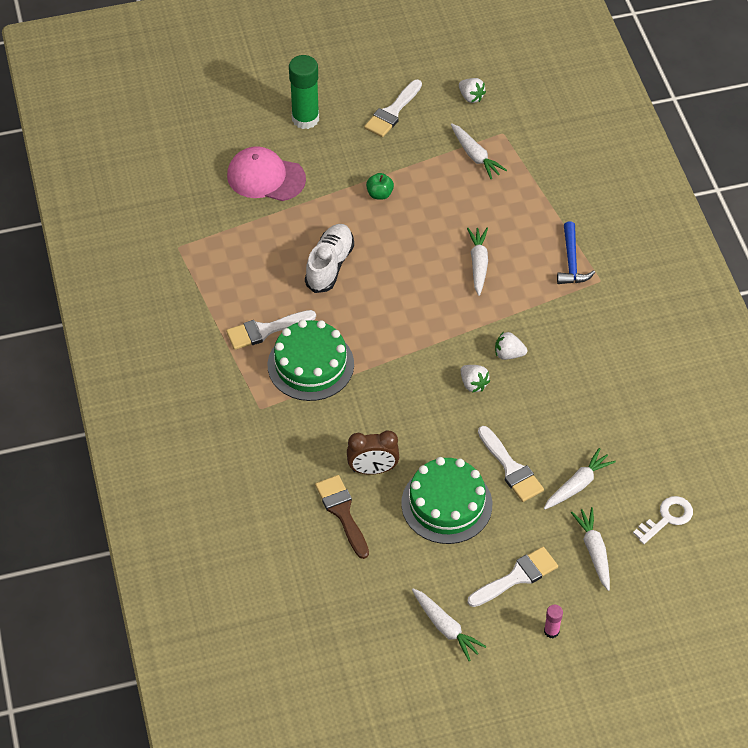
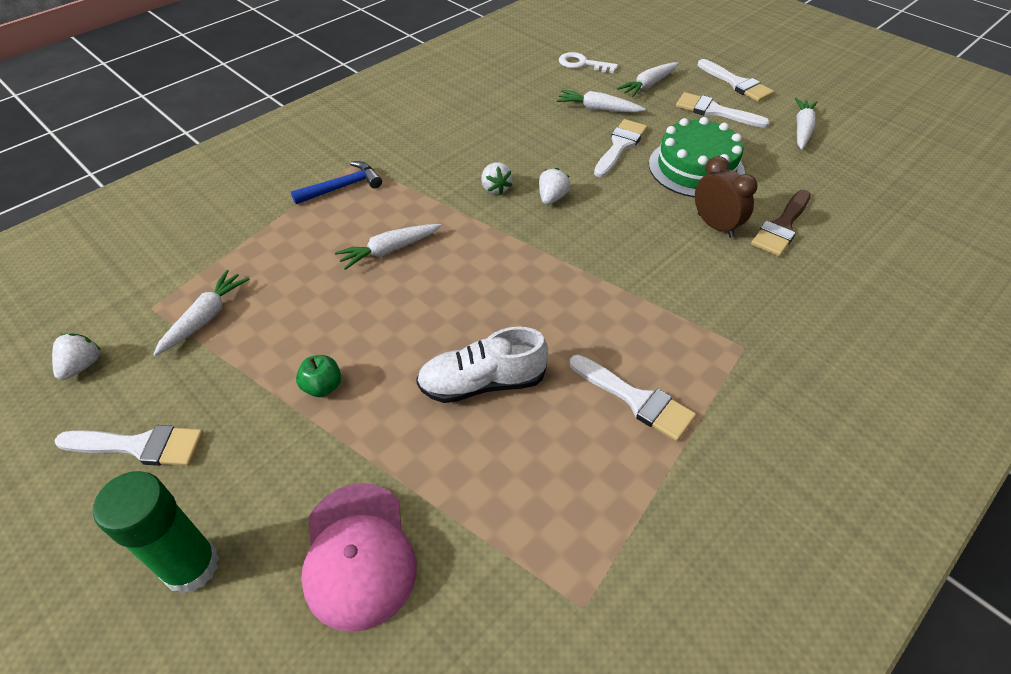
camera: 120 degrees left, 5 degrees down
green cake [268,320,354,401] -> none
pink glue stick [544,605,563,638] -> white brush [697,59,774,102]

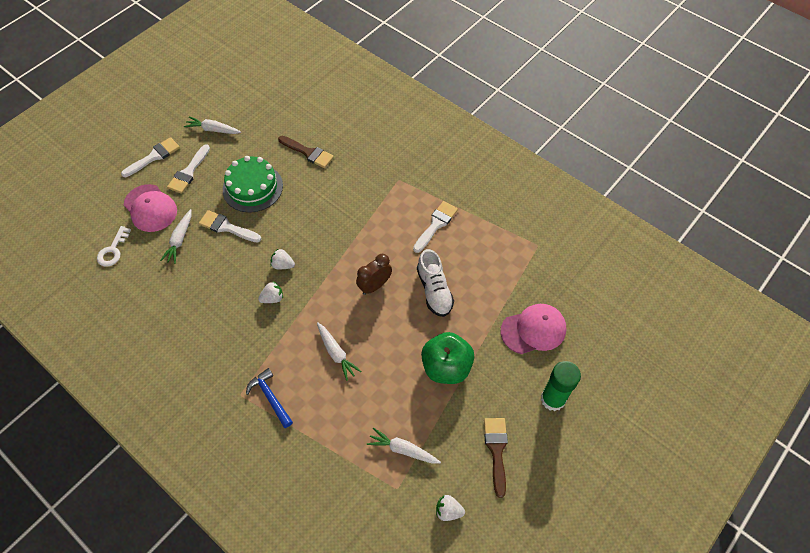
camera: 95 degrees left, 10 degrees up
white brush [55,425,203,466] -> brown brush [484,418,508,498]
green apple [296,355,341,397] -> green apple [421,332,474,384], size x2.20
white carrot [617,62,679,97] -> pink cap [124,184,177,232]
brown clock [695,156,757,238] -> brown clock moved to [356,254,392,295]

